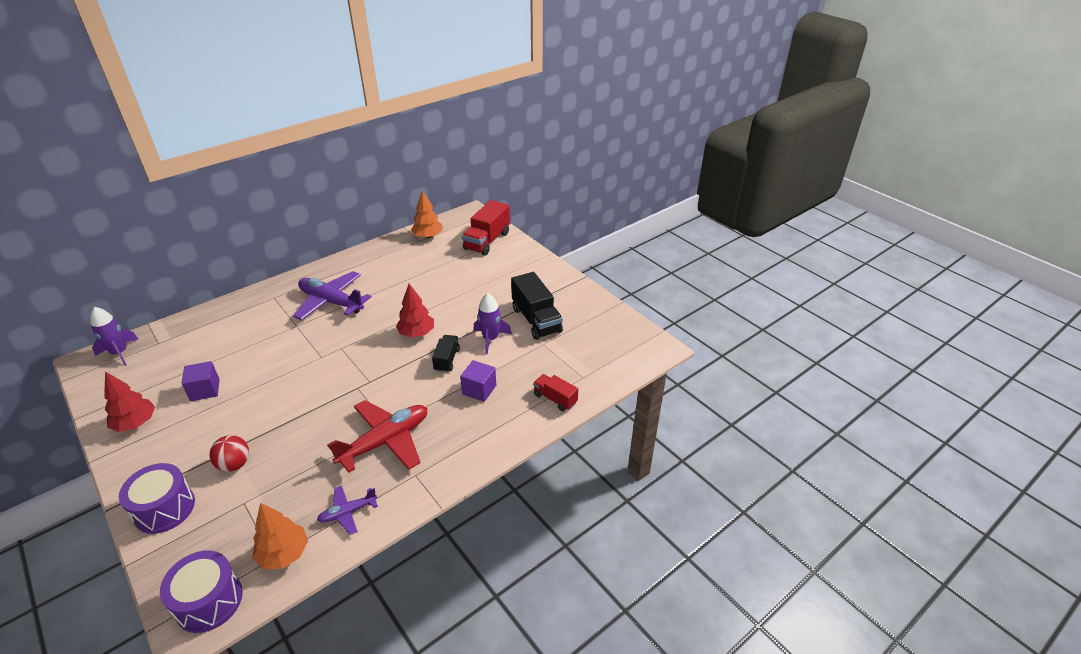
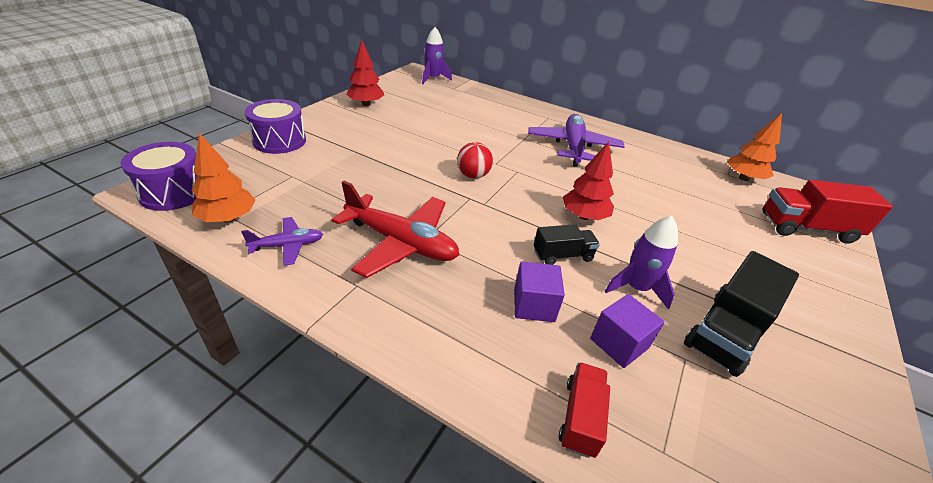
camera: 65 degrees right, 0 degrees up
purple cube [182,361,220,401] -> purple cube moved to [590,294,664,368]
red ball [210,435,249,472] -> red ball moved to [457,142,493,179]
purple plane [317,485,378,535] -> purple plane turned 120 degrees clockwise [241,217,323,266]

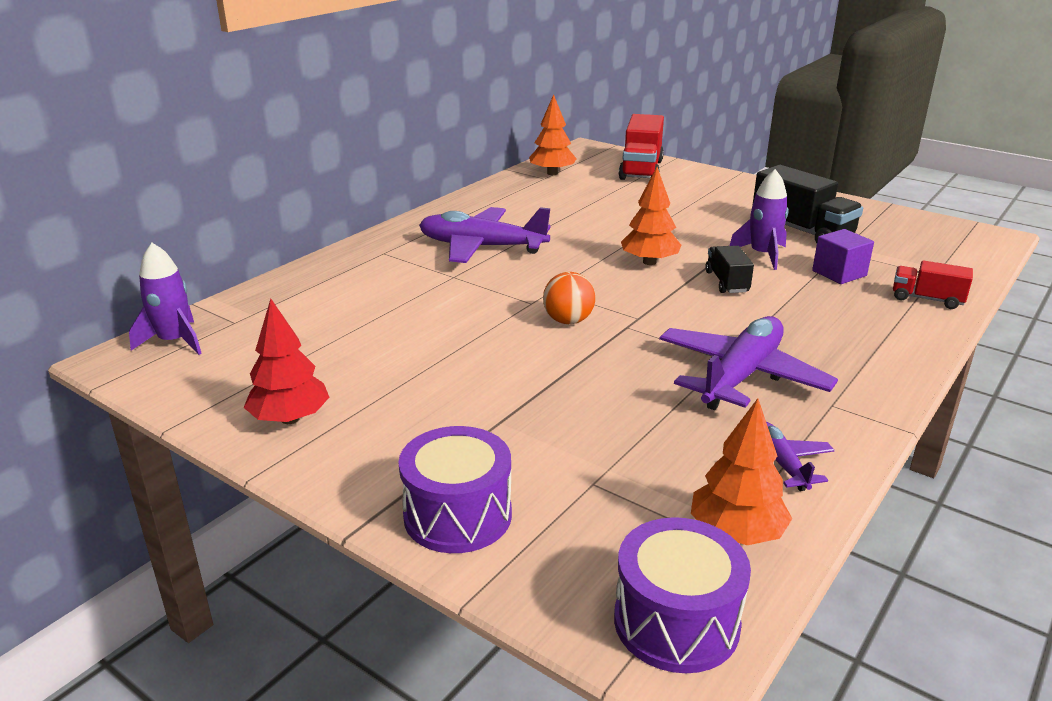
camera: 80 degrees left, 10 degrees down
red plane [332,181,459,278] -> purple plane [659,316,838,410]
red ball [457,142,493,179] -> orange ball [543,272,595,324]
purple cube [514,262,565,322] -> none
red tree [563,141,614,220] -> orange tree [621,167,681,265]

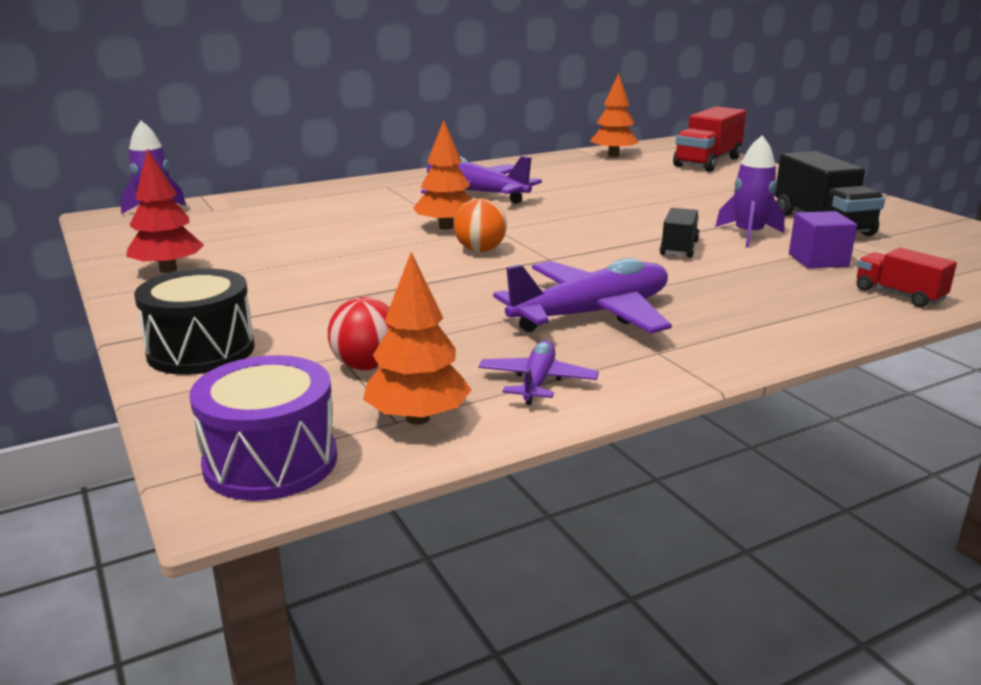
camera: 25 degrees right, 5 degrees down
purple drum [398,426,512,553] -> black drum [134,269,255,375]
orange tree [621,167,681,265] -> orange tree moved to [413,120,472,230]
none -> red ball [328,297,391,370]

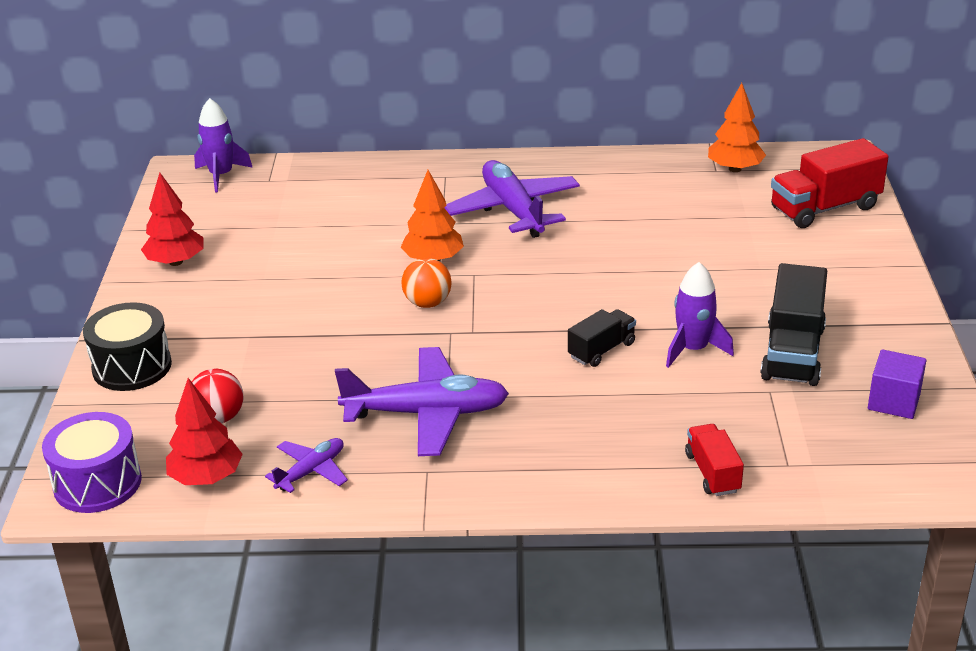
camera: 30 degrees right, 10 degrees up
orange tree [363,252,472,425] -> red tree [166,378,243,485]
purple cube [789,211,857,268] -> purple cube moved to [868,349,926,419]

